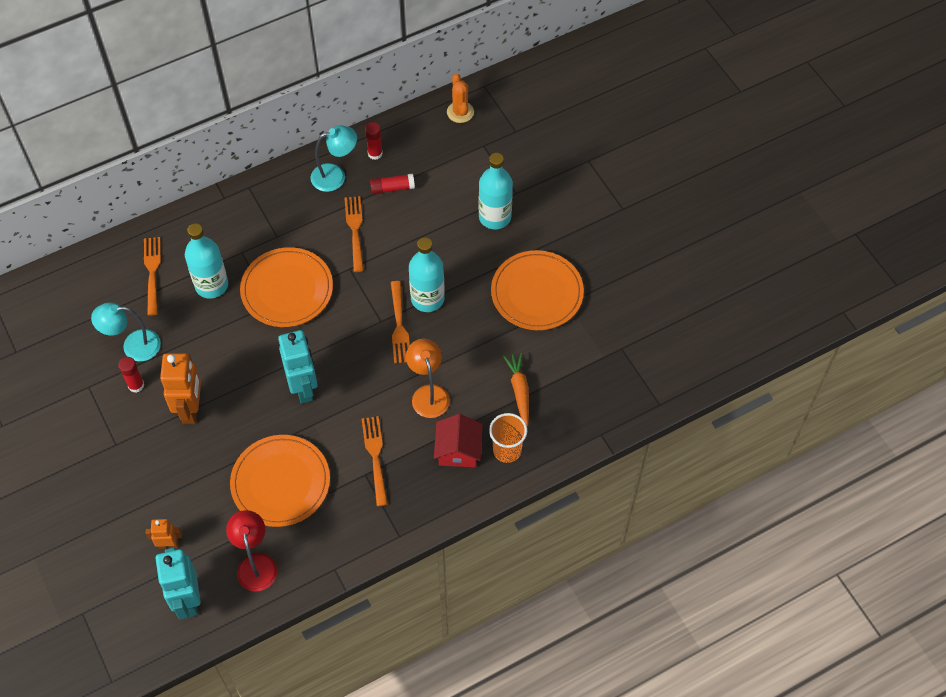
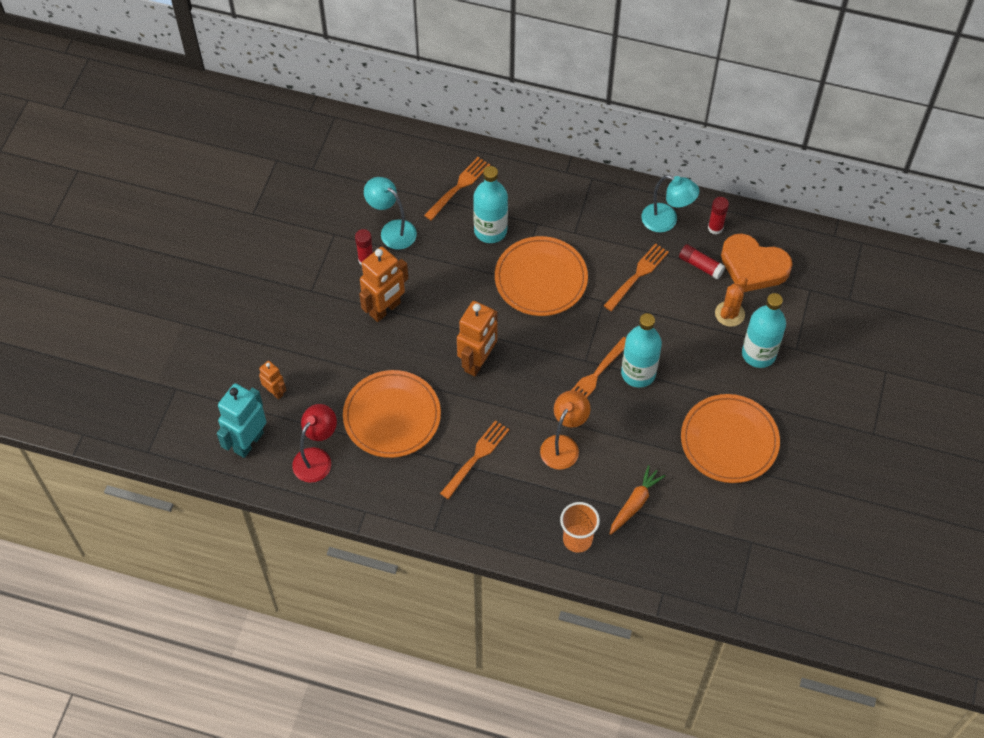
camera: 45 degrees right, 0 degrees up
turquoise robot [278,330,318,404] -> orange robot [457,301,498,376]
red house [434,414,483,467] -> none
orange cactus [447,73,474,123] -> orange cactus moved to [715,276,748,327]
none -> orange heart [721,233,792,292]

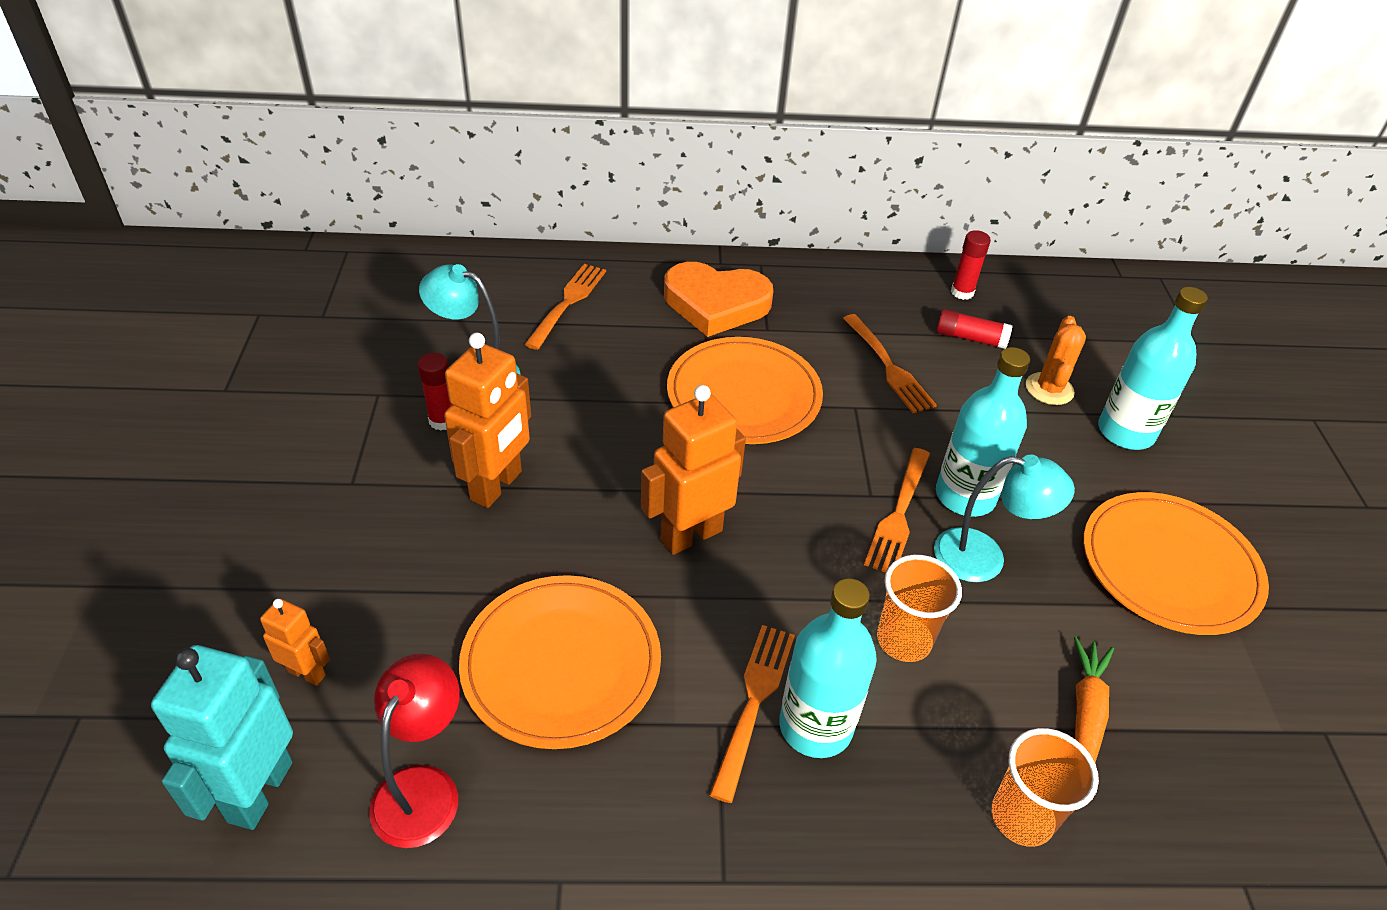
camera: 20 degrees left, 15 degrees down
orange robot [457,301,498,376] -> orange robot turned 135 degrees counterclockwise [641,385,746,555]
turquoise bottle [473,166,508,243] -> turquoise bottle moved to [779,578,877,758]
orange lamp [540,390,590,470] -> orange cup [877,555,962,662]
orange fork [604,243,669,311] -> orange fork turned 135 degrees clockwise [843,314,937,413]
turquoise lamp [641,175,699,232] -> turquoise lamp moved to [934,455,1075,582]
orange heart [721,233,792,292] -> orange heart moved to [664,262,773,337]

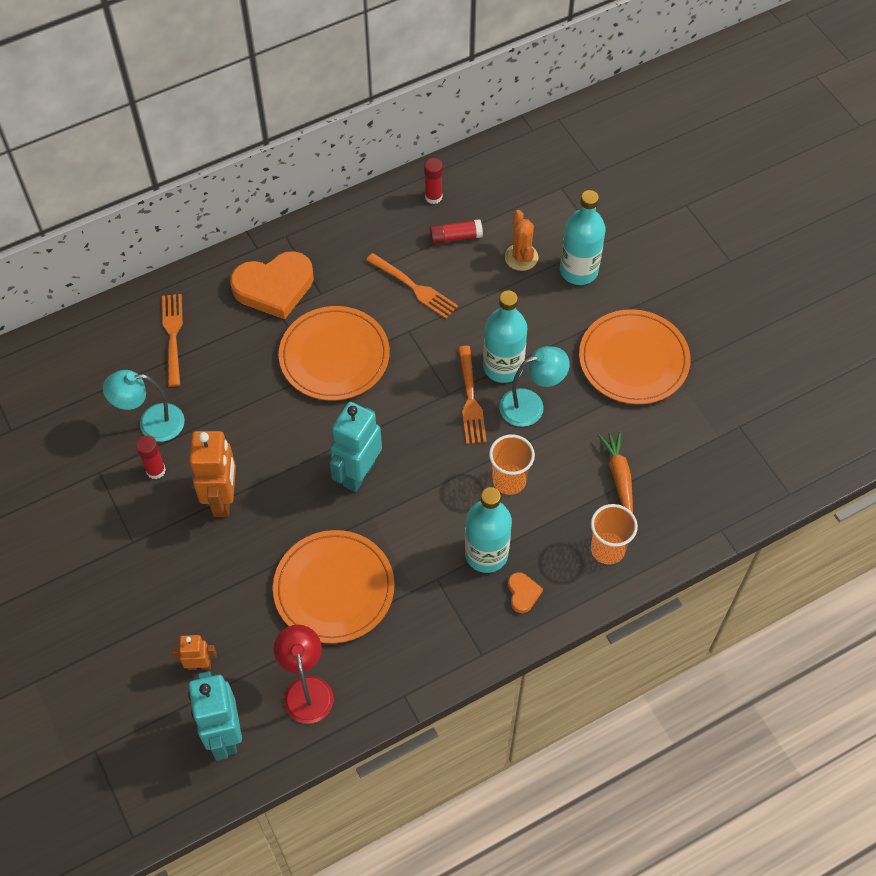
camera: 25 degrees left, 15 degrees up
orange robot [641,385,746,555] -> turquoise robot [330,402,382,492]
orange fork [709,625,795,803] -> none
none -> orange heart [508,572,543,613]

